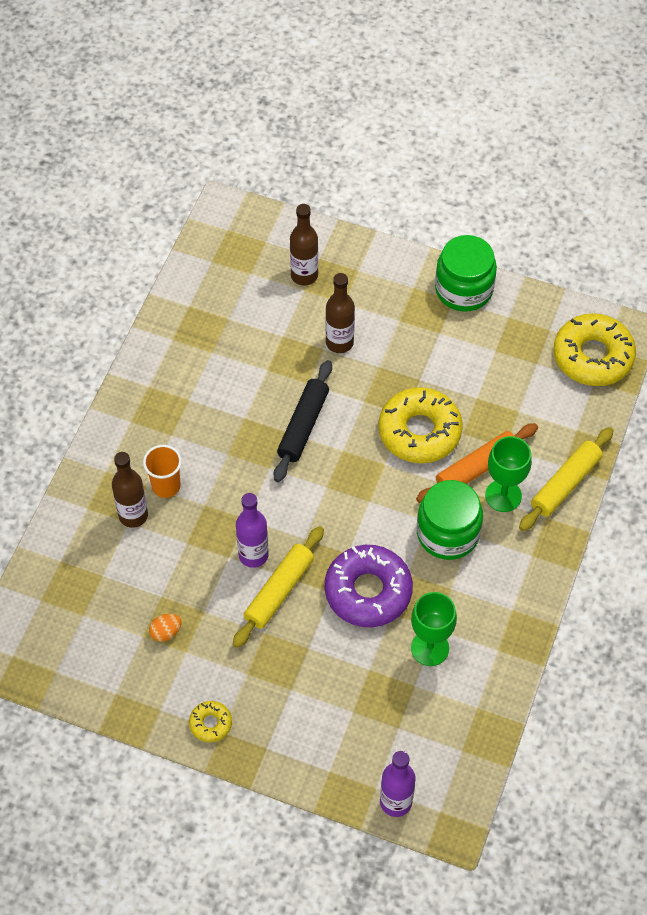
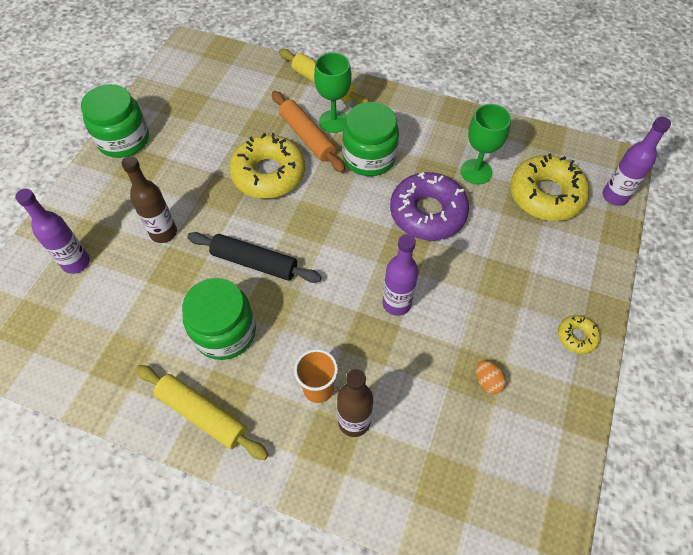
camera: 90 degrees left, 0 degrees up
yellow rolling pin [233,526,324,648] -> yellow rolling pin moved to [136,365,269,460]
brown bottle [290,204,318,286] -> purple bottle [15,189,90,274]
yellow donut [554,313,636,386] -> yellow donut moved to [510,153,590,221]
none -> green jar [182,278,256,360]

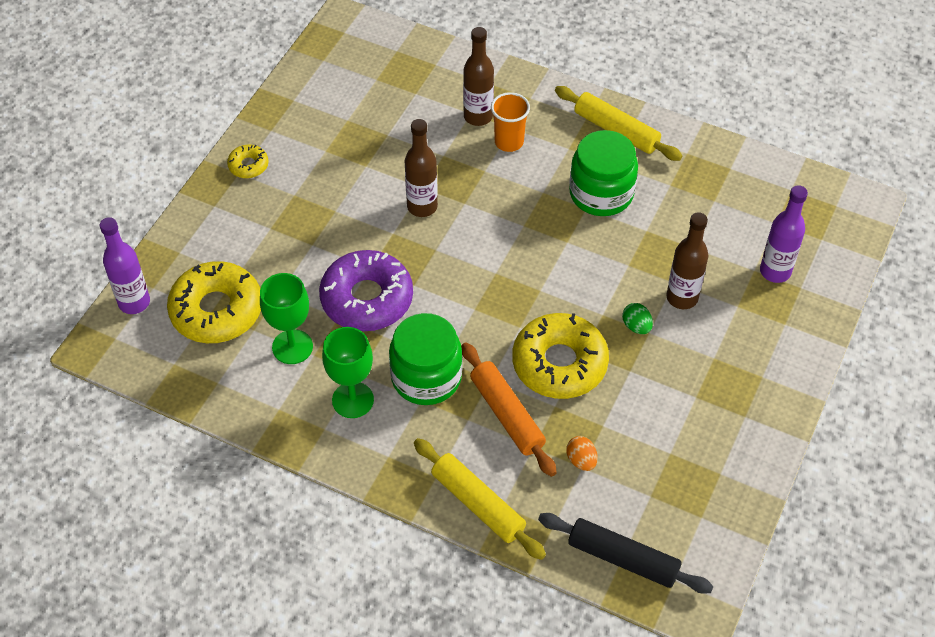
camera: 175 degrees left, 5 degrees down
green jar [81,84,149,158] -> none
black rolling pin [187,232,322,283] -> black rolling pin moved to [538,513,714,594]
green goblet [314,52,352,133] -> green goblet moved to [322,327,374,418]
purple bottle [383,234,418,316] -> brown bottle [405,119,438,217]
orange egg [476,360,506,394] -> orange egg moved to [566,436,598,471]
none -> green egg [622,303,653,334]

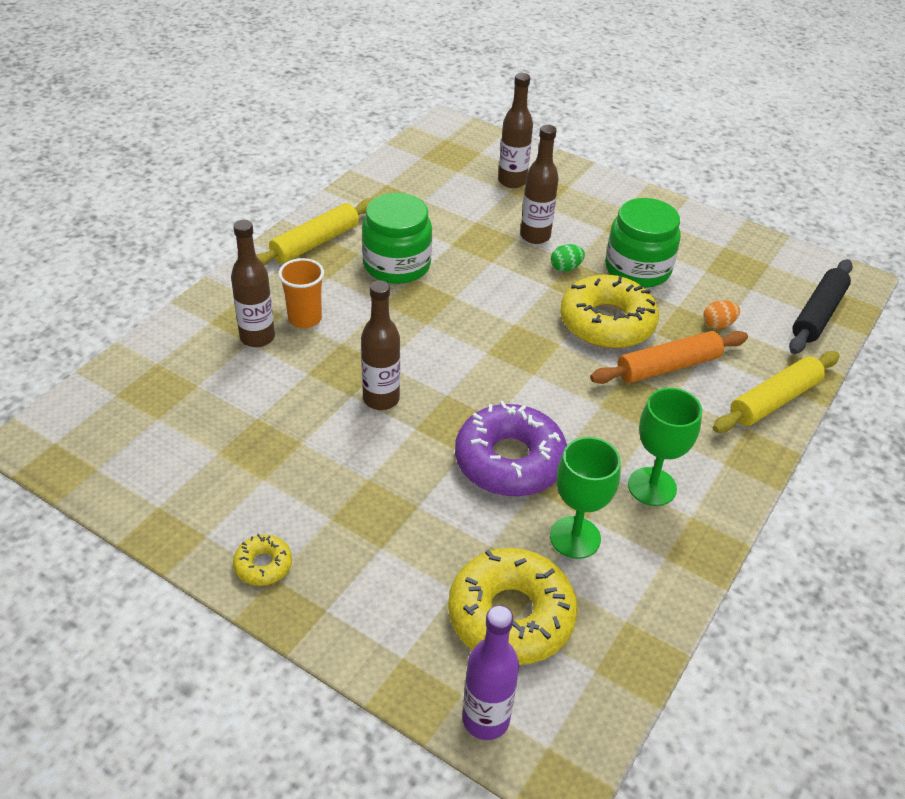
camera: 85 degrees left, 10 degrees down
green jar [389,313,463,405] -> green jar moved to [605,198,681,288]
purple bottle [760,185,808,283] -> brown bottle [498,73,533,188]

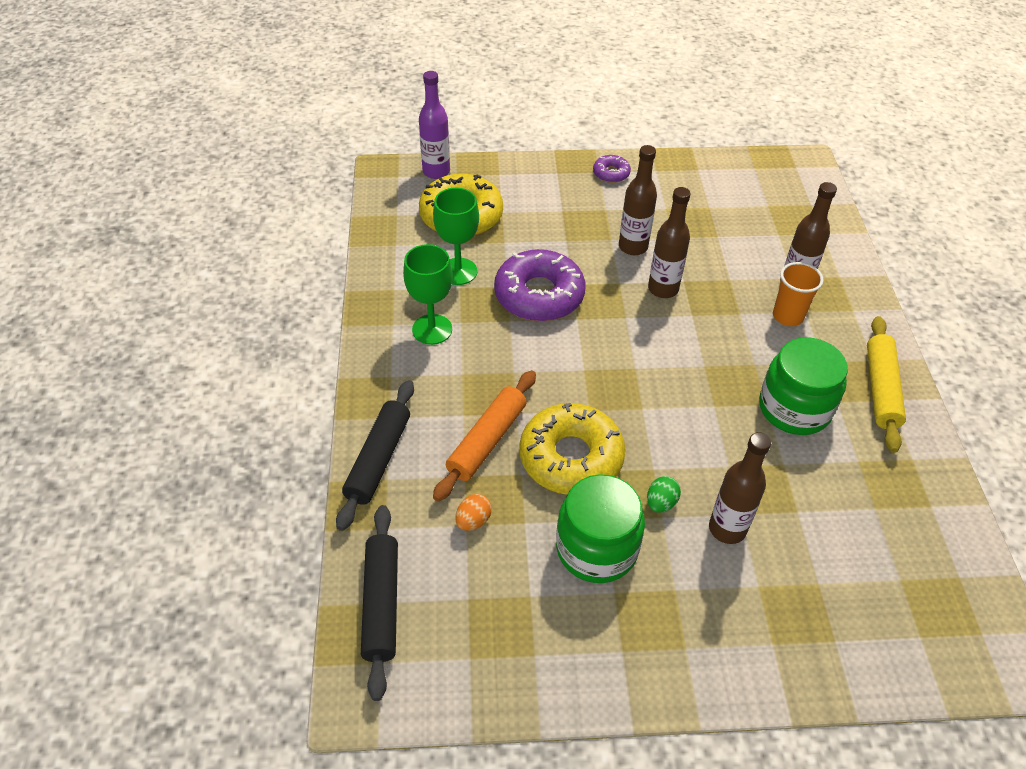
camera: 145 degrees right, 5 degrees up
yellow donut [233,534,292,586] -> purple donut [593,155,631,183]
brown bottle [498,73,533,188] -> brown bottle moved to [619,145,657,255]
yellow rolling pin [713,351,840,433] -> black rolling pin [336,380,414,531]

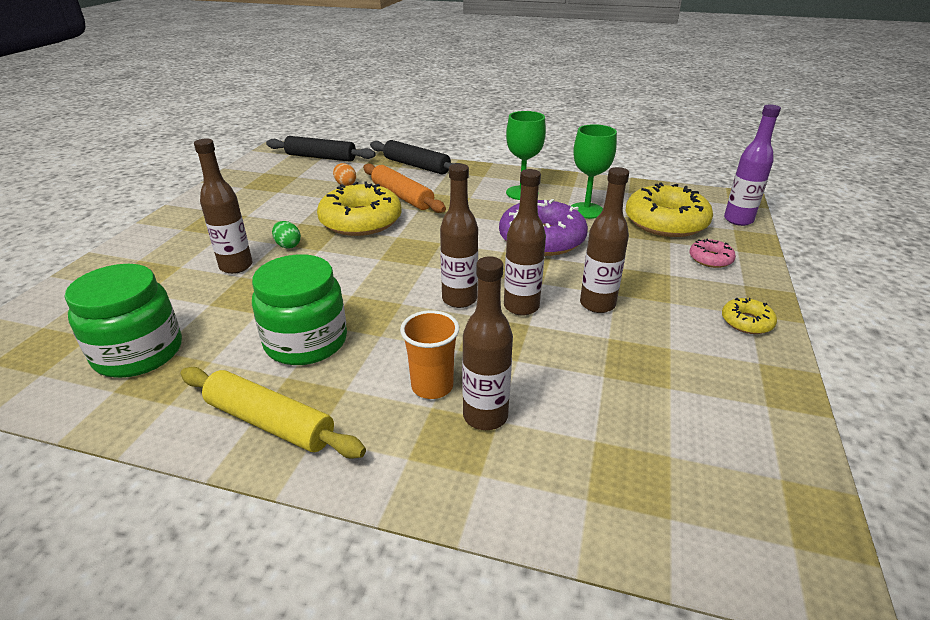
camera: 110 degrees right, 15 degrees down
green jar [556,474,645,583] -> green jar moved to [65,264,182,378]
purple donut [593,155,631,183] -> yellow donut [722,298,777,334]
none -> brown bottle [440,163,478,308]
none -> pink donut [689,238,736,268]

